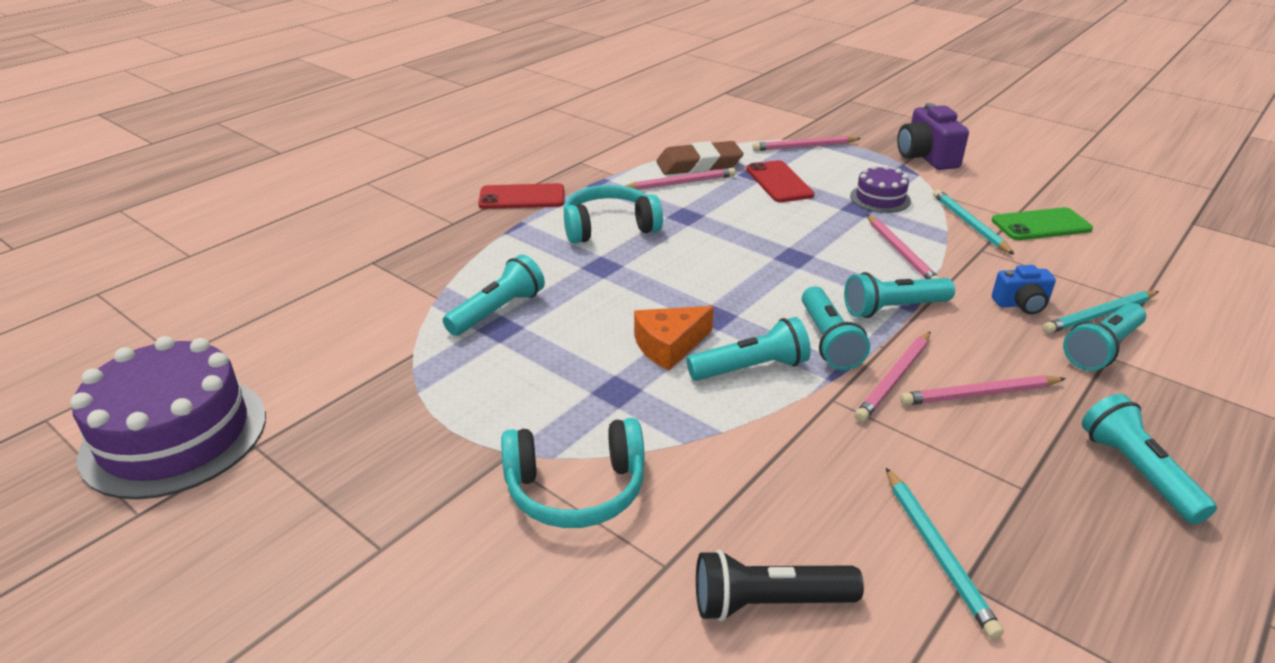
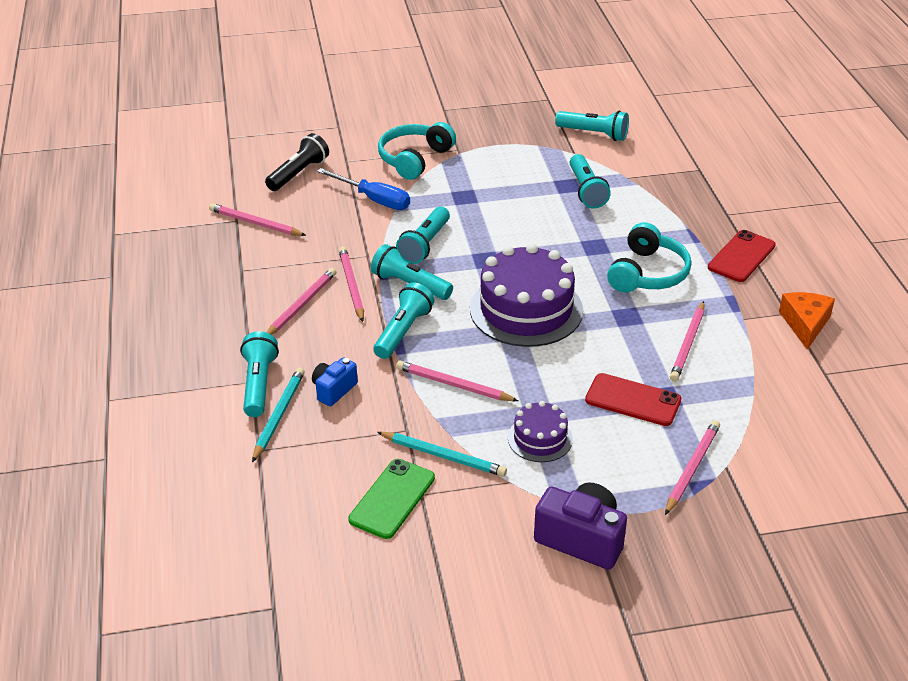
camera: 130 degrees right, 5 degrees up
purple cake [70,336,266,499] -> purple cake moved to [470,244,583,347]
orange cheese [634,306,714,370] -> orange cheese moved to [779,292,835,350]
brown eraser [656,141,743,175] -> none
turquoise pencil [886,468,1004,639] -> pink pencil [209,203,306,236]
turquoise flashlight [1082,394,1217,524] -> turquoise flashlight moved to [555,111,629,141]
none -> blue screwdriver [317,168,410,210]

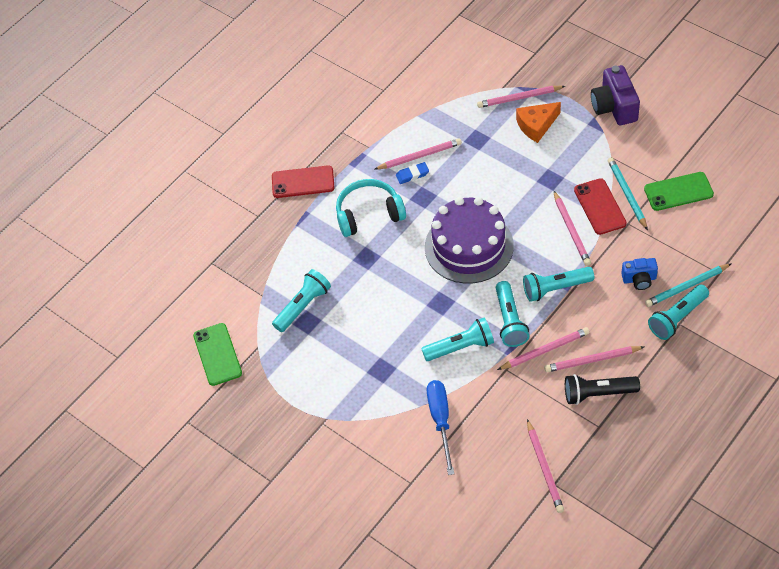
camera: 125 degrees left, 15 degrees up
black flashlight [265,133,329,191] -> black flashlight moved to [565,374,640,405]
pink pencil [339,246,364,322] -> pink pencil turned 150 degrees counterclockwise [497,327,590,370]
turquoise headphones [378,122,456,180] -> none
purple cake [508,401,573,462] -> none
turquoise flashlight [555,111,629,141] -> green phone [193,323,242,386]
red phone [585,373,681,426] -> red phone moved to [574,178,627,235]
orange cheese [779,292,835,350] -> orange cheese moved to [516,102,561,143]
none -> blue eraser [396,162,429,184]

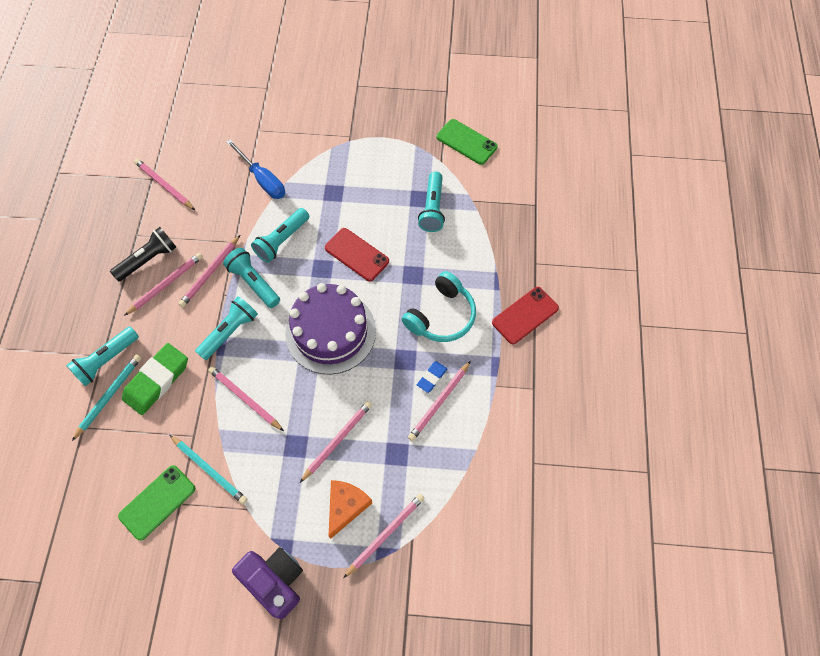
camera: 140 degrees right, 10 degrees up
red phone [574,178,627,235] -> red phone moved to [325,228,389,281]
blue camera [621,258,658,290] -> green eraser [122,343,188,415]
turquoise flashlight [648,285,709,340] -> turquoise flashlight turned 150 degrees counterclockwise [66,327,139,386]
none -> pink pencil [300,401,372,483]

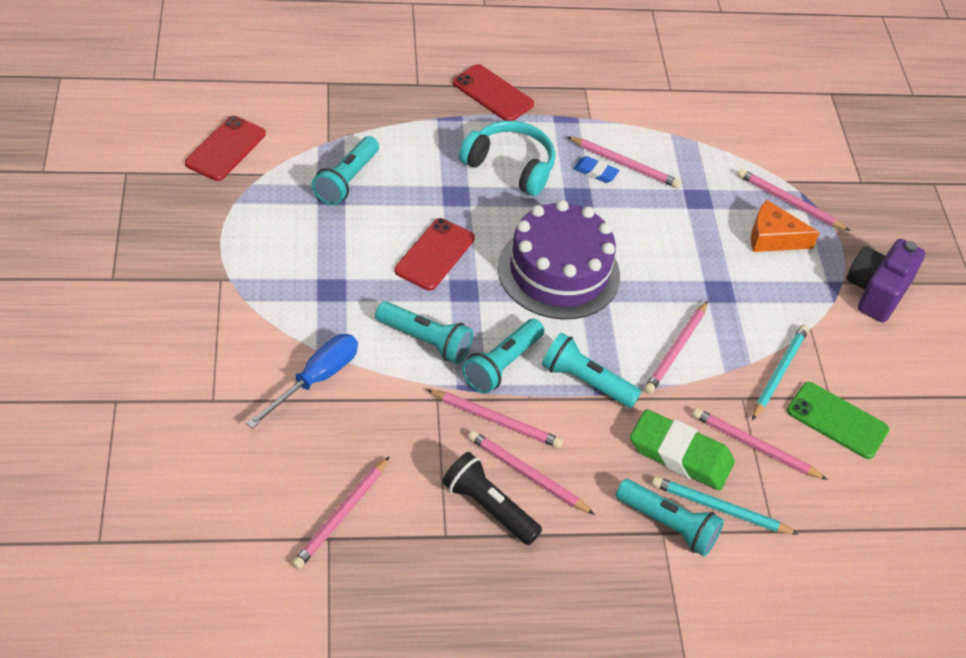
camera: 105 degrees left, 15 degrees down
pink pencil [300,401,372,483] -> pink pencil moved to [692,408,828,480]
turquoise flashlight [418,171,445,232] -> turquoise flashlight turned 120 degrees clockwise [312,136,379,205]
green phone [437,119,498,165] -> red phone [185,116,266,181]

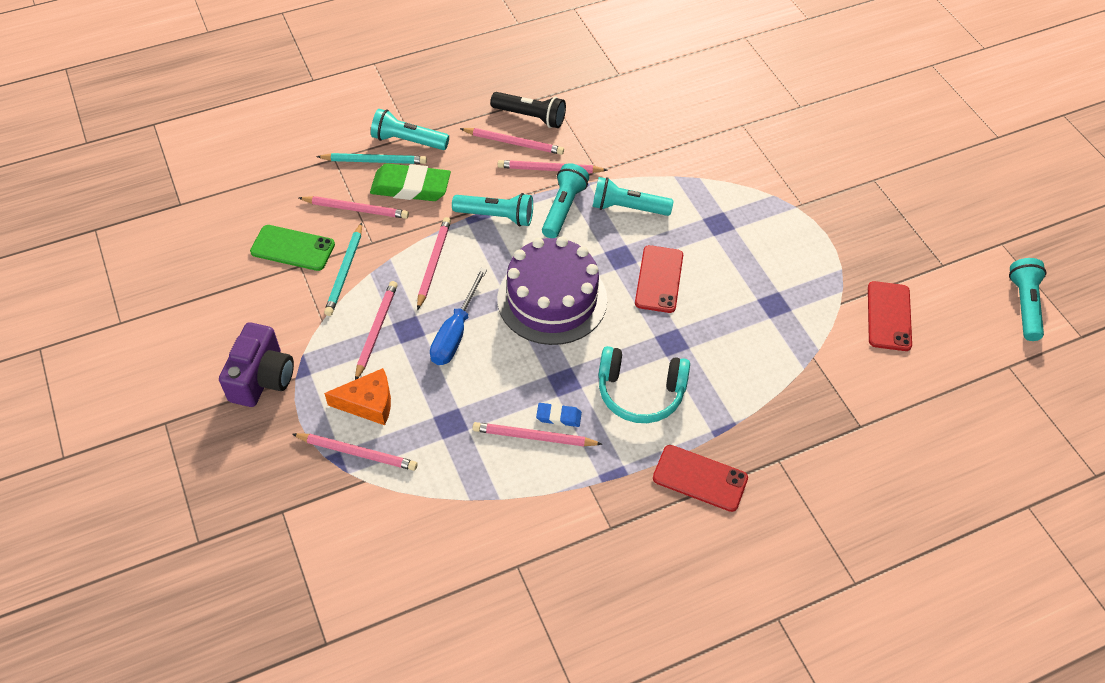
camera: 165 degrees right, 5 degrees up
blue screwdriver [246,334,358,429] -> blue screwdriver moved to [430,268,487,365]
pink pencil [292,457,389,569] -> pink pencil moved to [355,281,398,380]
turquoise flashlight [312,136,379,205] -> turquoise flashlight moved to [1009,258,1046,341]

